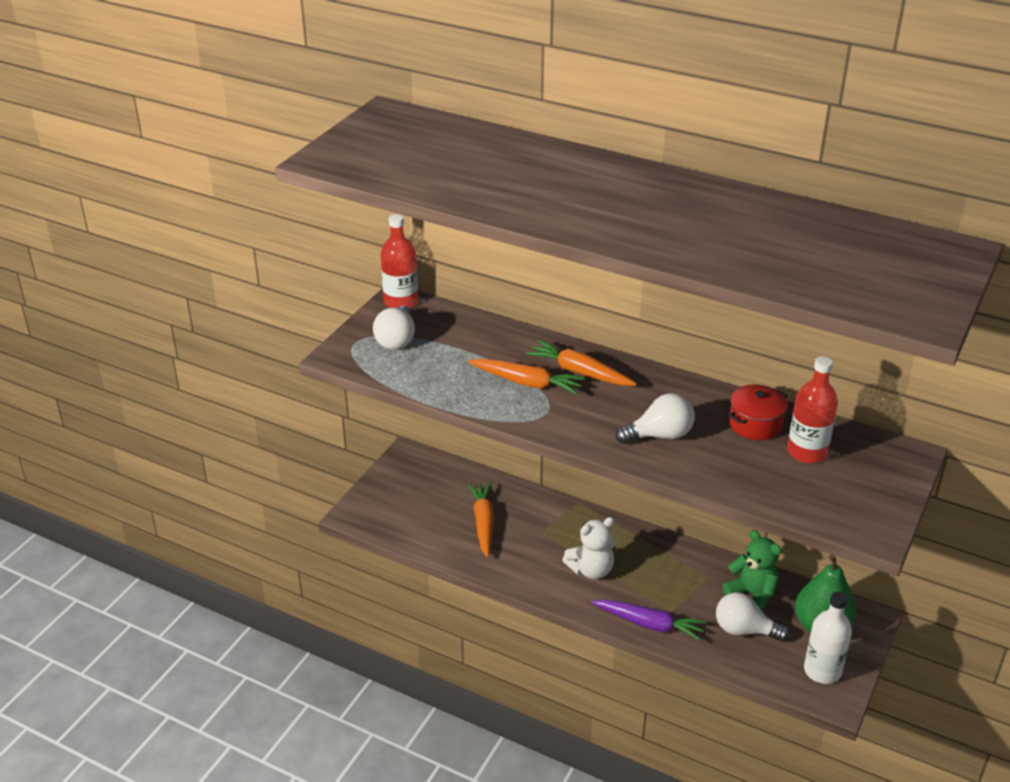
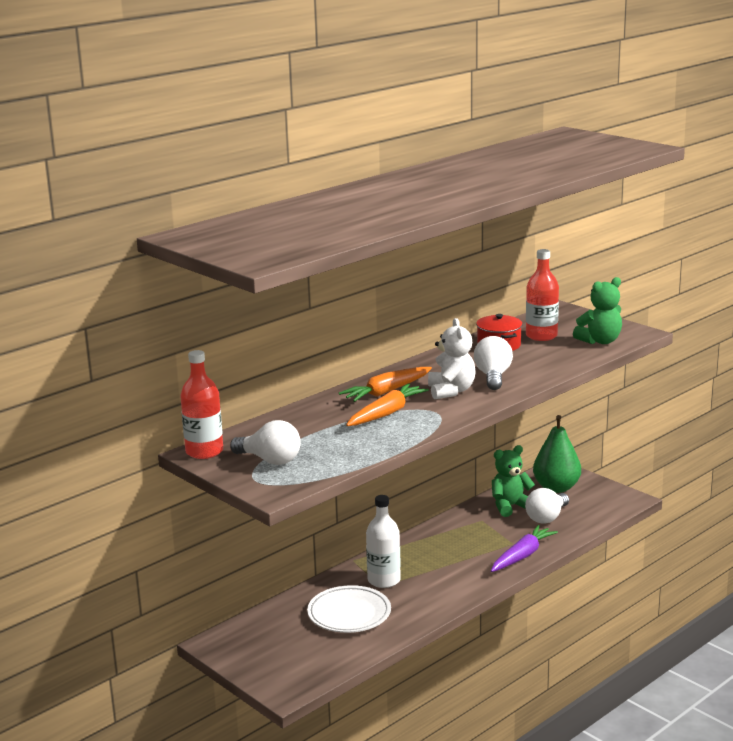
camera: 70 degrees left, 15 degrees down
orange carrot [467,482,495,557] -> white plate [307,585,391,633]
white teddy bear [562,517,615,579] -> white teddy bear moved to [428,318,476,399]
white bottle [804,592,852,684] -> white bottle moved to [366,495,401,588]
none -> green teddy bear [573,277,622,344]

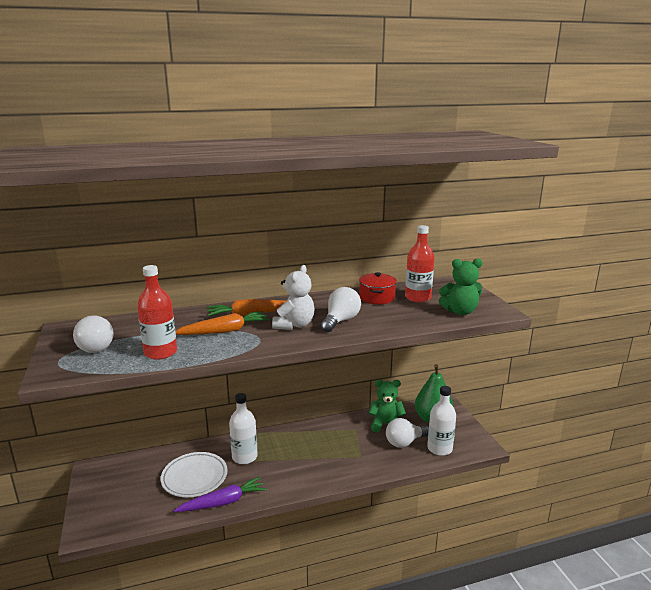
camera: 25 degrees right, 0 degrees up
red bottle [180,350,223,459] -> red bottle moved to [137,265,177,360]
purple carrot [491,525,558,572] -> purple carrot moved to [174,477,267,512]
none -> white bottle [427,386,456,456]

